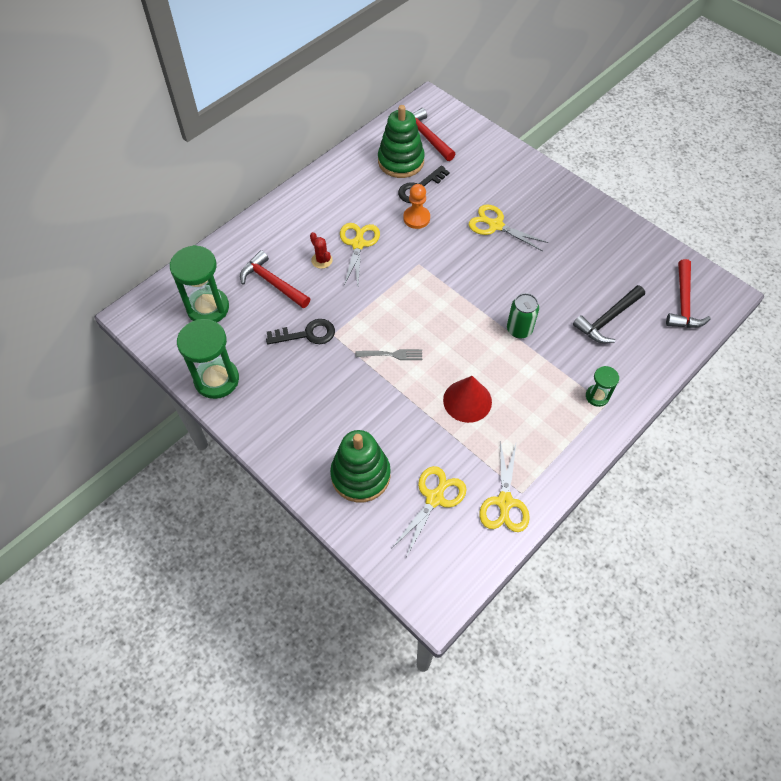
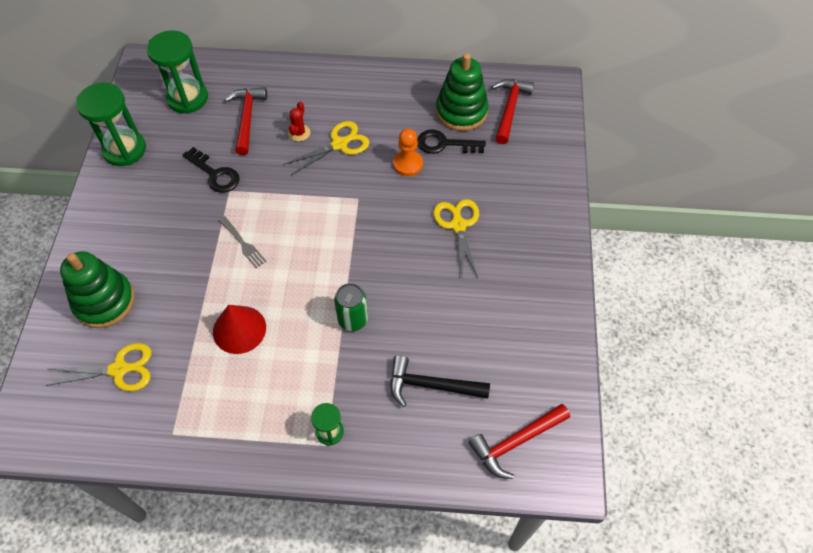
camera: 50 degrees right, 0 degrees up
yellow scissors [480,441,530,532] -> none

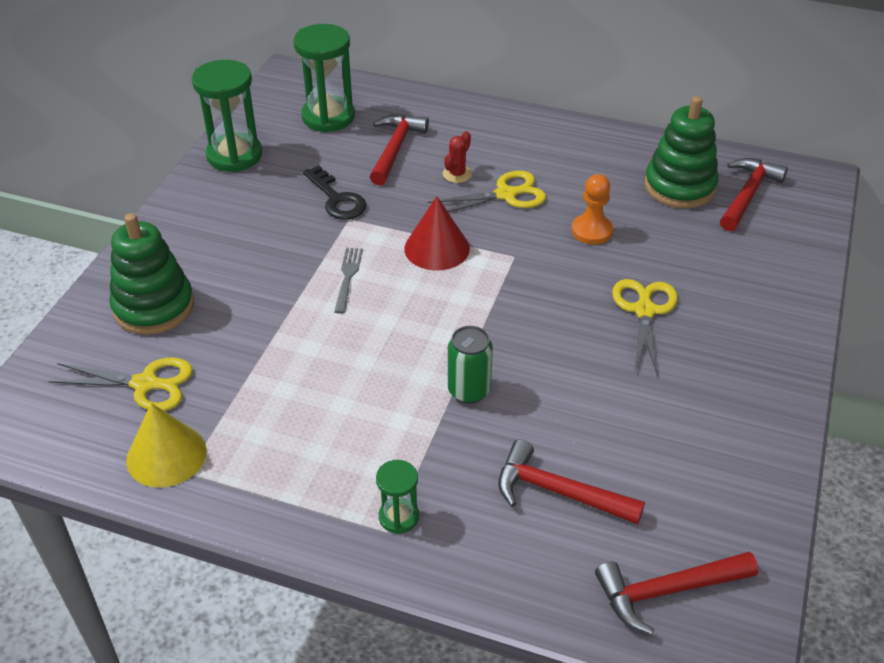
camera: 15 degrees right, 15 degrees down
red cone [213,305,266,354] -> red cone moved to [404,196,470,270]
grey fork [219,216,267,268] -> grey fork turned 150 degrees counterclockwise [334,248,363,314]
black hammer [390,355,490,407] -> red hammer [498,439,645,524]
black key [417,129,486,154] -> none
none -> yellow cone [126,403,207,488]

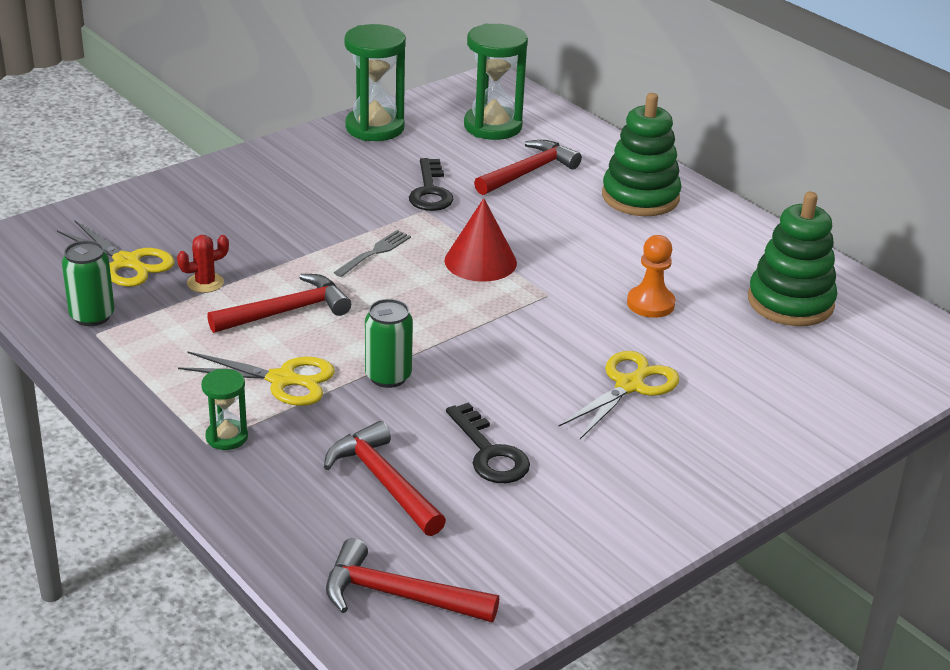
camera: 30 degrees right, 10 degrees down
green stacking toy [109,213,194,335] -> green stacking toy moved to [602,93,681,216]
yellow cone [126,403,207,488] -> green can [62,241,115,326]
yellow scissors [427,171,546,212] -> yellow scissors moved to [178,351,335,406]
red cactus [443,131,472,183] -> red cactus moved to [177,235,229,293]
red hammer [720,158,788,231] -> red hammer moved to [207,274,351,333]
none -> black key [446,402,530,483]

